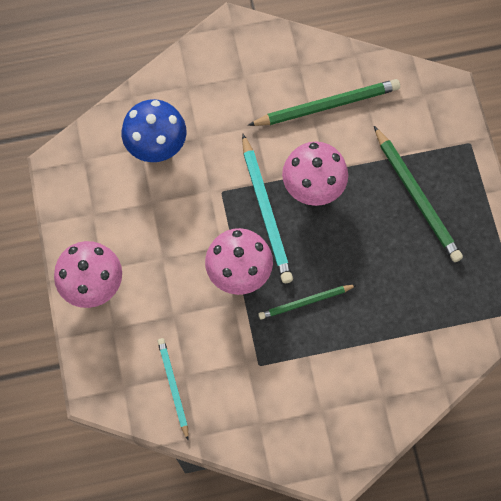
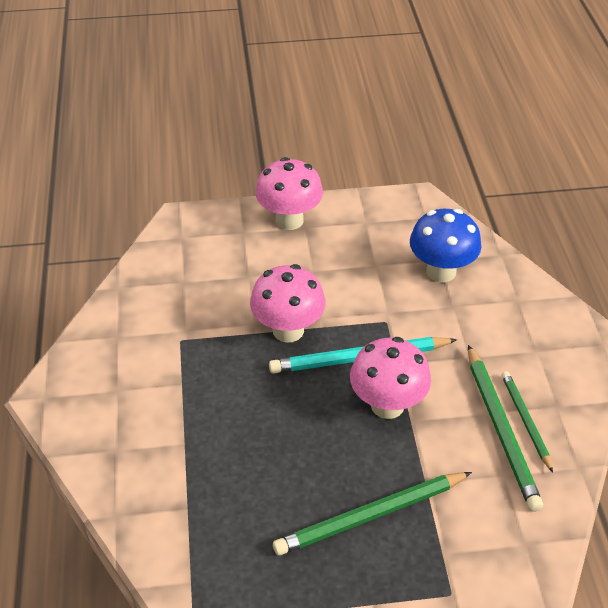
camera: 95 degrees right, 25 degrees down
turquoise pencil [157,338,189,440] -> none
green pencil [258,285,356,320] -> green pencil moved to [501,371,553,472]

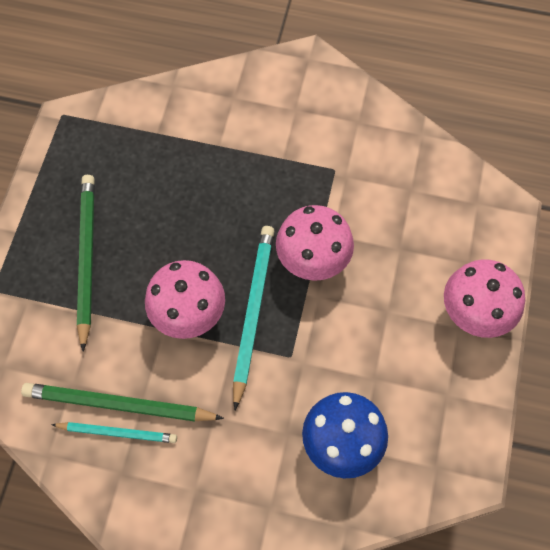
camera: 110 degrees right, 20 degrees up
green pencil [501,371,553,472] -> turquoise pencil [51,422,177,443]

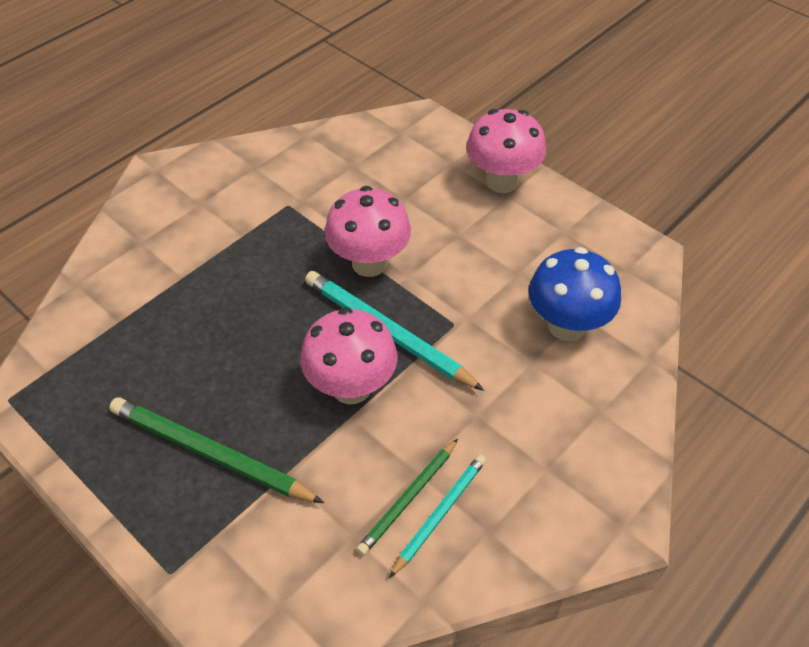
camera: 60 degrees left, 15 degrees down
green pencil [21,383,224,421] -> green pencil [356,439,458,556], size x0.61

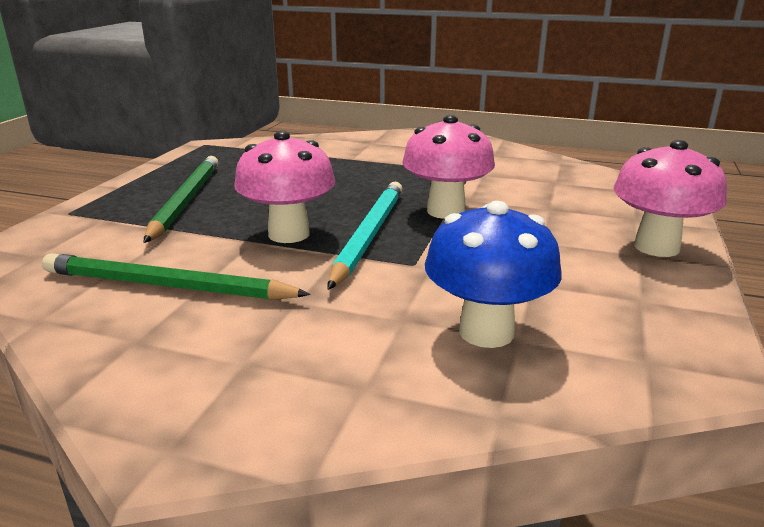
camera: 65 degrees right, 25 degrees down
green pencil [356,439,458,556] -> green pencil [42,253,311,300], size x1.63
turquoise pencil [389,454,486,578] -> none

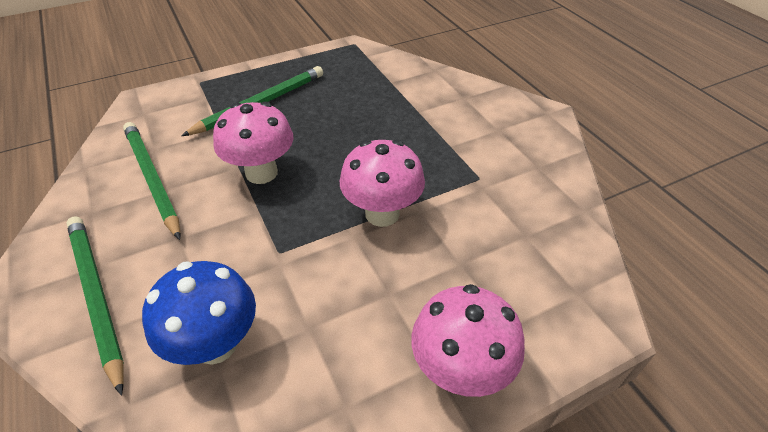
camera: 45 degrees right, 20 degrees up
turquoise pencil [328,181,403,290] -> none
none -> green pencil [66,216,124,396]

